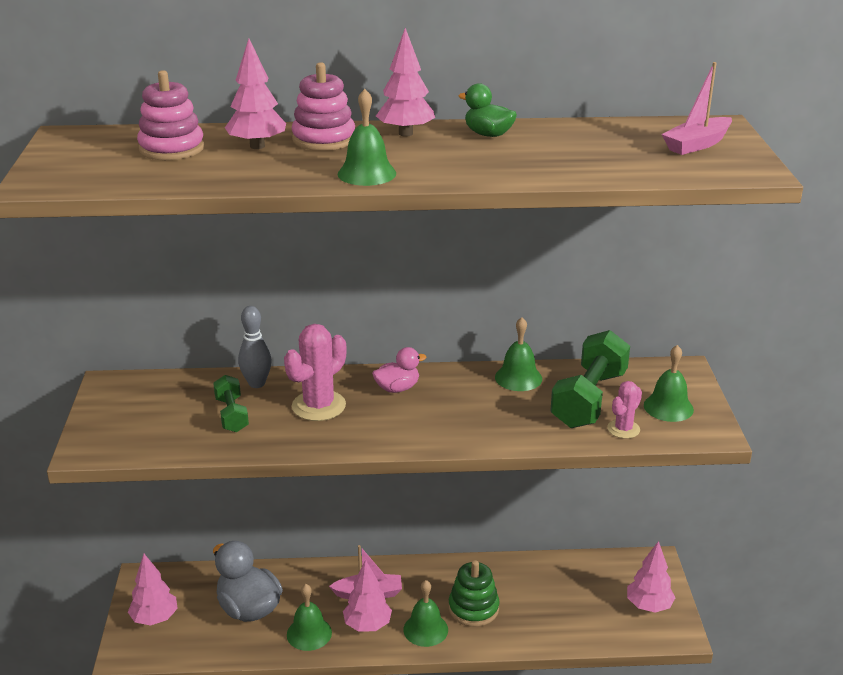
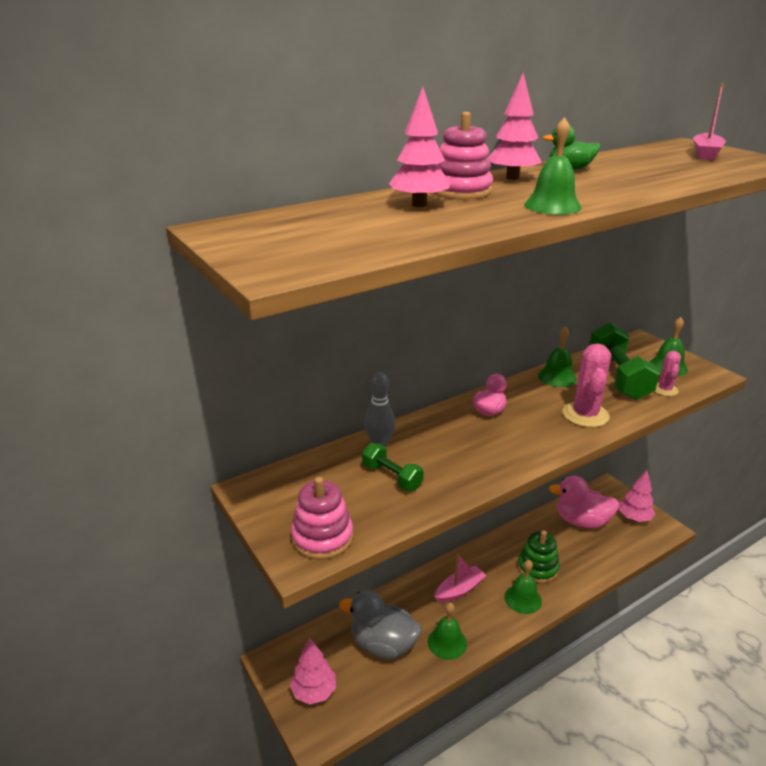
camera: 30 degrees left, 0 degrees up
pink stacking toy [137,70,204,160] -> pink stacking toy moved to [291,477,353,560]
pink cactus [284,324,346,421] -> pink cactus moved to [562,343,611,427]
pink tree [343,560,392,632] -> none
none -> pink duck [549,476,620,528]

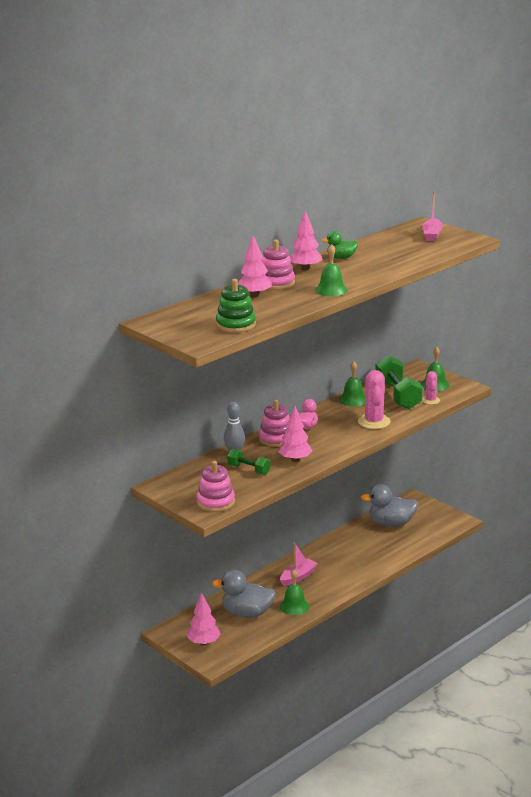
camera: 10 degrees left, 5 degrees down
green bell [505,560,542,614] -> none
green stacking toy [518,530,560,583] -> green stacking toy moved to [216,279,256,333]
pink duck [549,476,620,528] -> grey duck [360,484,418,527]
pink tree [619,469,655,522] -> pink tree moved to [278,406,312,462]
none -> pink stacking toy [259,400,290,447]

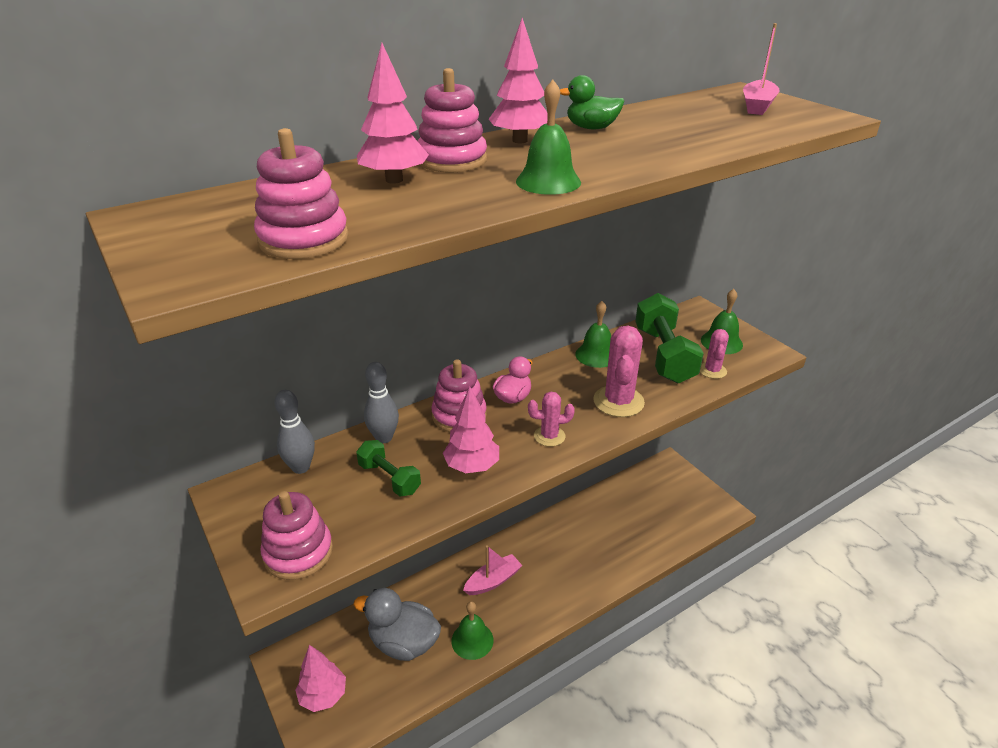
camera: 10 degrees right, 10 degrees up
green stacking toy [216,279,256,333] -> pink stacking toy [254,128,349,259]
grey duck [360,484,418,527] -> none
none -> grey bowling pin [274,390,315,474]
none -> pink cactus [528,392,575,447]

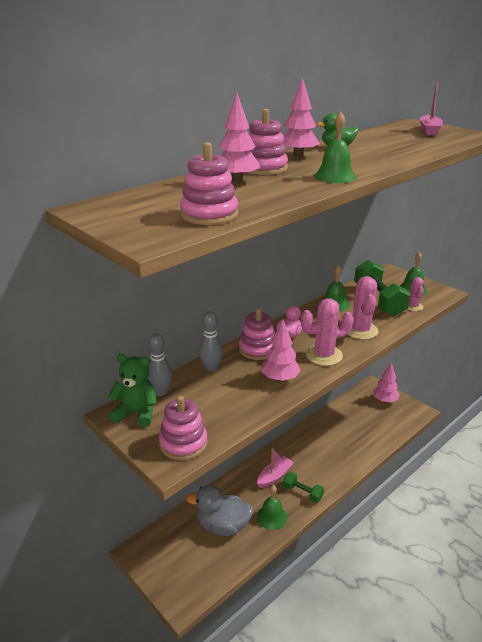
camera: 10 degrees left, 5 degrees down
pink tree [295,645,346,712] -> pink tree moved to [373,362,400,403]
green dumbbell [356,440,421,496] -> green dumbbell moved to [283,472,324,503]
pink cactus [528,392,575,447] -> pink cactus [301,298,354,366], size x1.71
none -> green teddy bear [108,354,157,428]

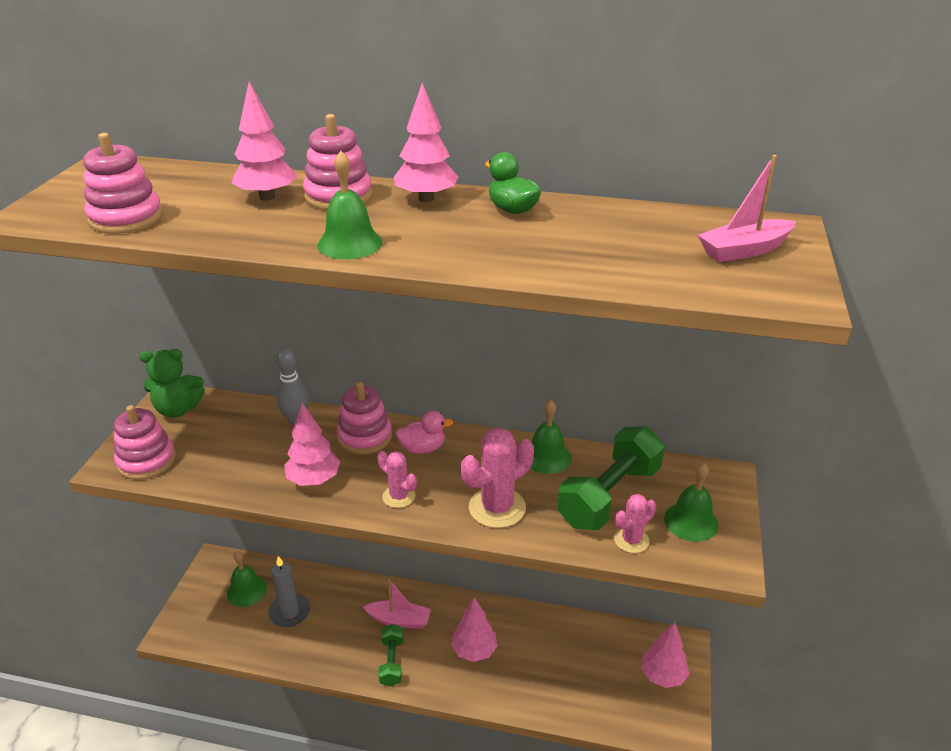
camera: 55 degrees right, 5 degrees up
green teddy bear [108,354,157,428] -> green teddy bear turned 105 degrees clockwise [139,349,205,418]
grey bowling pin [147,333,172,396] -> none
grey duck [186,485,253,536] -> grey candle [268,556,310,627]
green bell [257,485,287,530] -> green bell moved to [227,551,267,607]
pink cactus [301,298,354,366] -> pink cactus [377,451,417,508], size x0.58
none -> pink tree [451,597,497,662]

